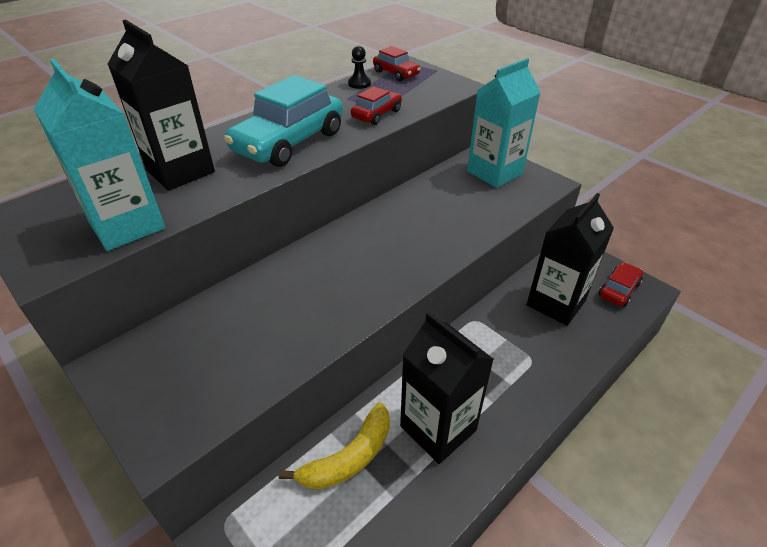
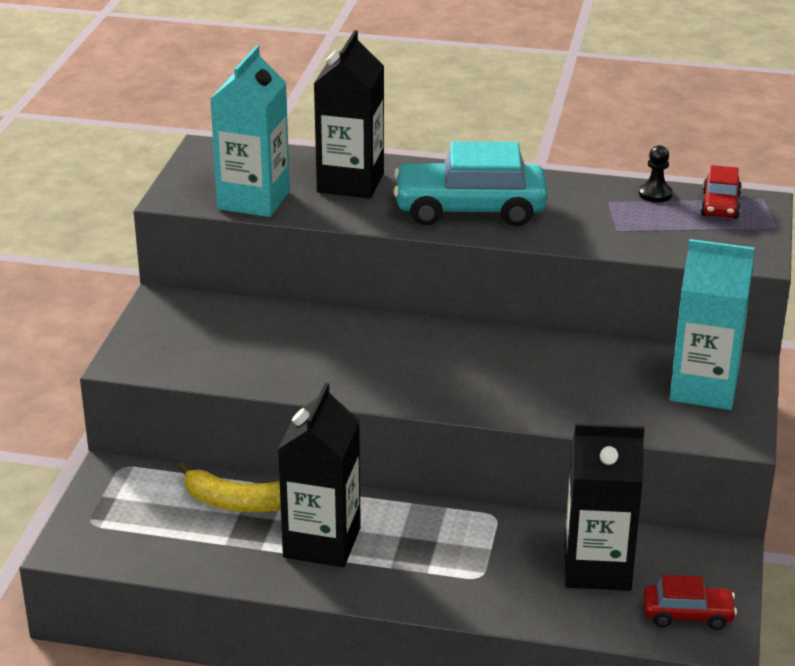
camera: 55 degrees right, 10 degrees down
red car [351,86,402,125] -> none

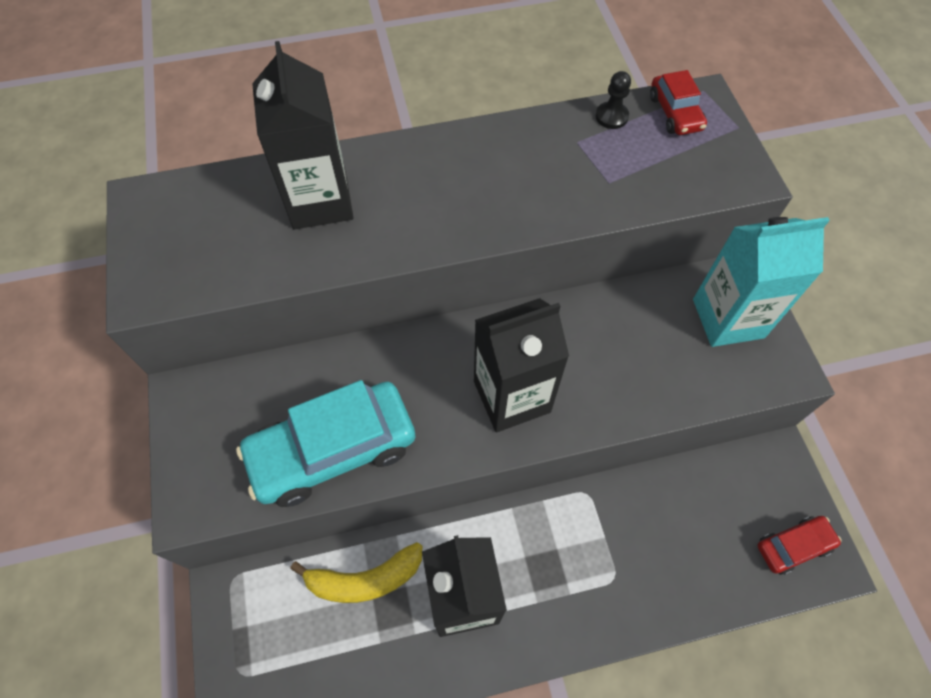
camera: 25 degrees left, 30 degrees up
turquoise carton [210,46,290,217] -> none
turquoise car [393,141,547,226] -> turquoise car moved to [236,380,415,507]
black carton [565,423,645,591] -> black carton moved to [474,298,569,433]

